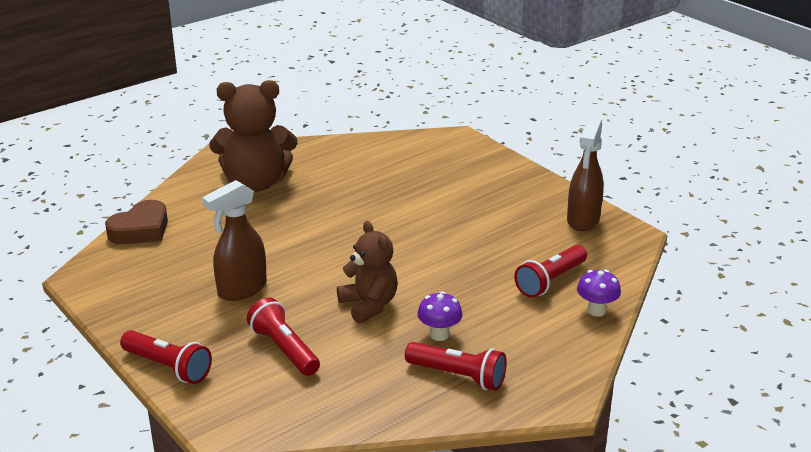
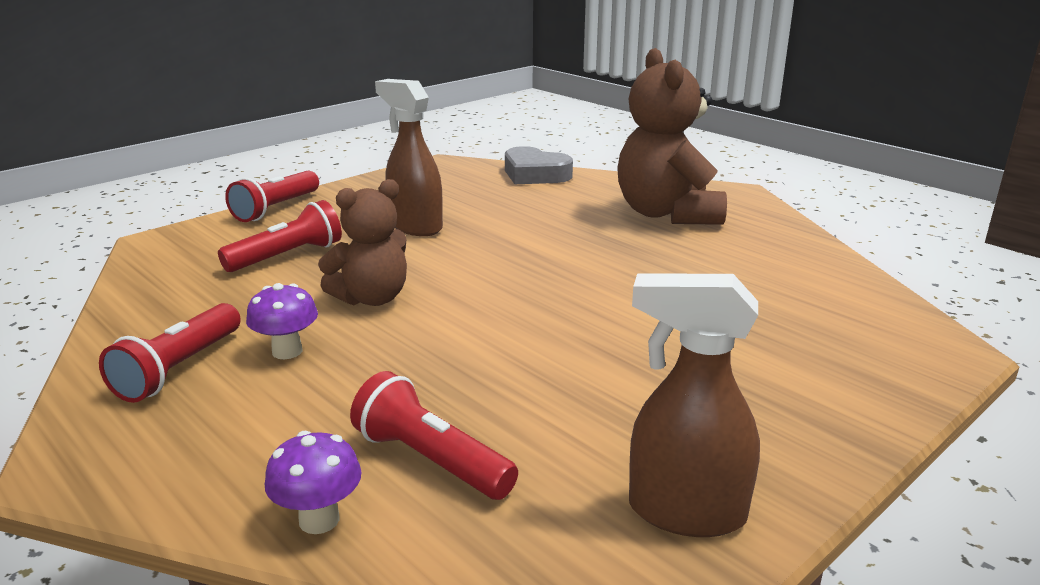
camera: 85 degrees right, 5 degrees down
brown heart [105,200,168,244] -> grey heart [505,146,573,184]

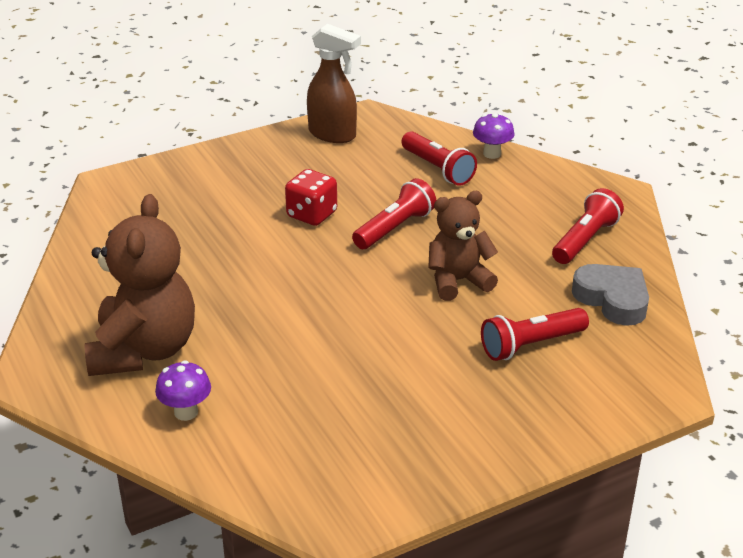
camera: 165 degrees left, 10 degrees up
red flashlight [225,171,319,222] -> red flashlight moved to [352,178,436,249]
purple mushroom [246,283,318,359] -> purple mushroom moved to [155,360,211,421]
brown spray bottle [375,79,443,236] -> none
grey heart [505,146,573,184] -> grey heart moved to [572,264,649,326]
none -> red dice [285,169,337,226]

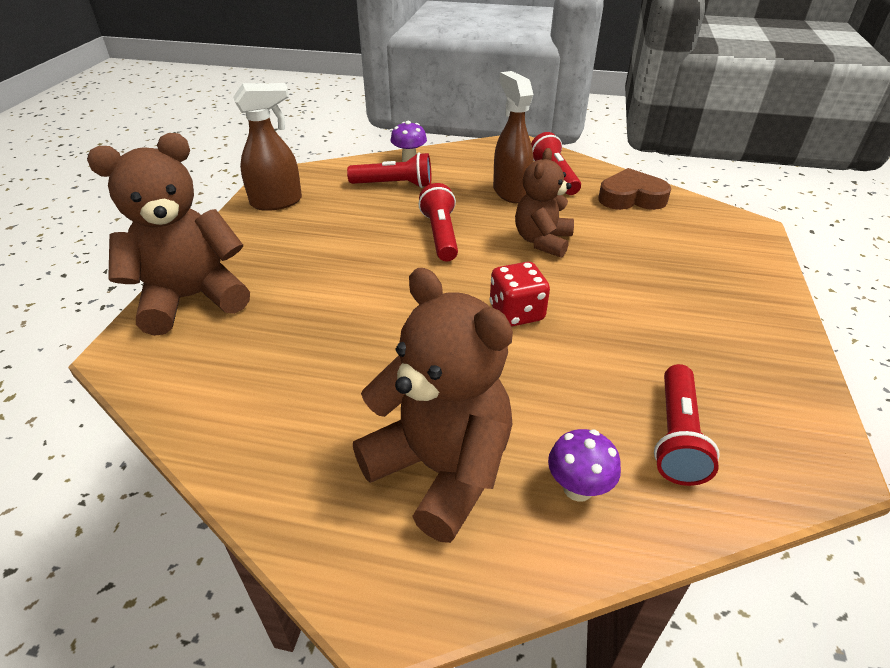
camera: 50 degrees left, 5 degrees up
red dice [285,169,337,226] -> red dice moved to [490,262,550,327]
red flashlight [481,308,589,361] -> red flashlight moved to [654,364,720,486]
grey heart [572,264,649,326] -> brown heart [598,168,671,210]
none -> brown teddy bear [87,133,250,336]
none -> brown spray bottle [493,71,534,203]

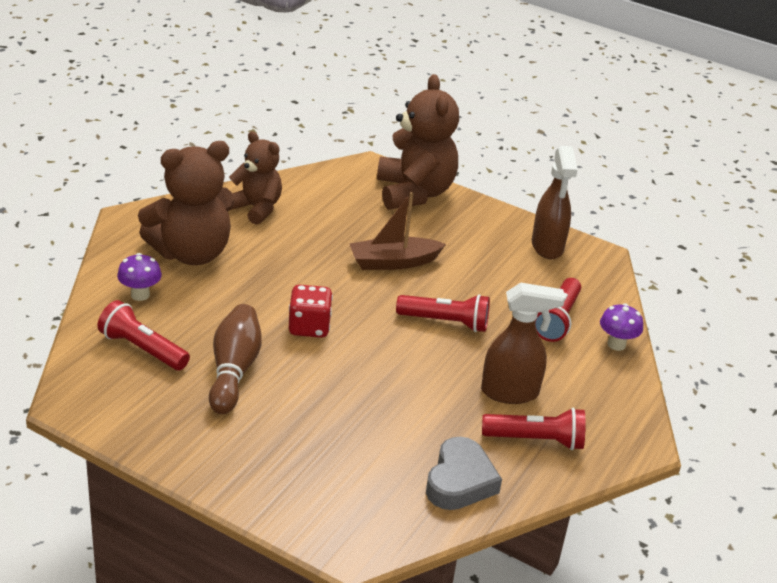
camera: 105 degrees right, 5 degrees down
brown teddy bear [515,148,574,258] -> brown teddy bear moved to [229,131,282,225]
brown heart [598,168,671,210] -> grey heart [426,437,502,510]
none -> brown bowling pin [209,304,262,414]
none -> brown boat [350,192,446,270]

